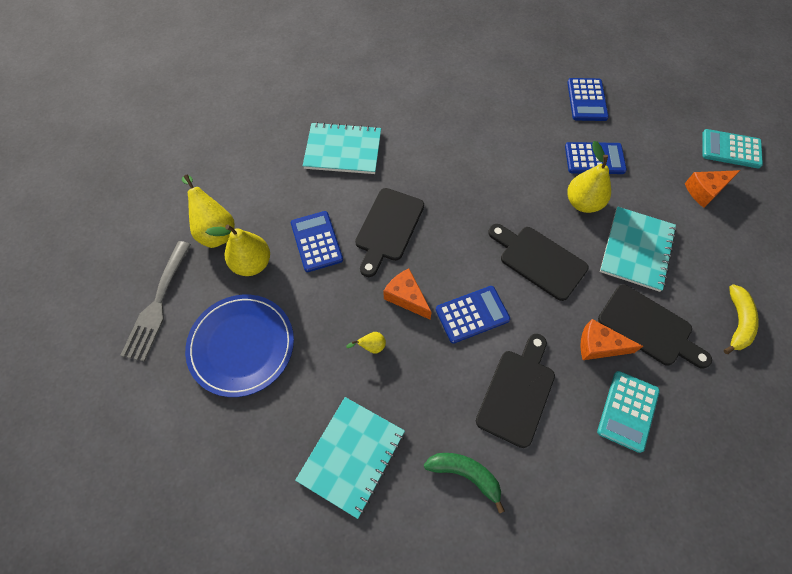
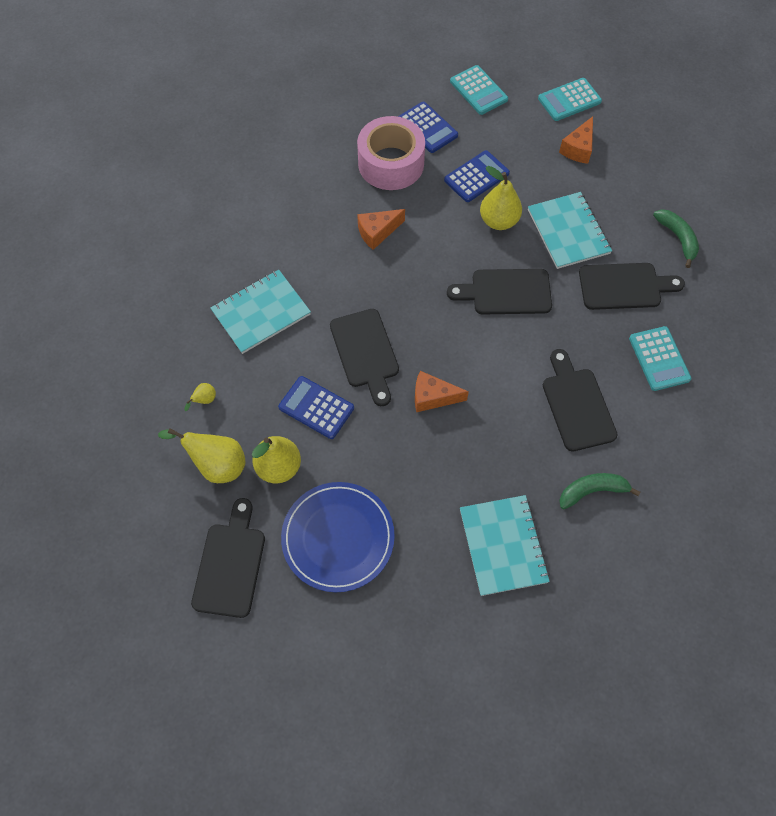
camera: 40 degrees left, 0 degrees up
grey fork [120,241,191,362] -> black cutting board [191,498,265,618]
yellow pear [346,332,386,354] -> yellow pear moved to [184,383,216,411]
blue calculator [436,286,510,344] -> none
orange cheese [581,319,643,360] -> orange cheese moved to [357,209,405,250]
yellow banana [724,284,759,354] -> green banana [653,209,699,268]
none -> pink tape [357,116,425,190]
none -> turquoise calculator [450,65,508,115]

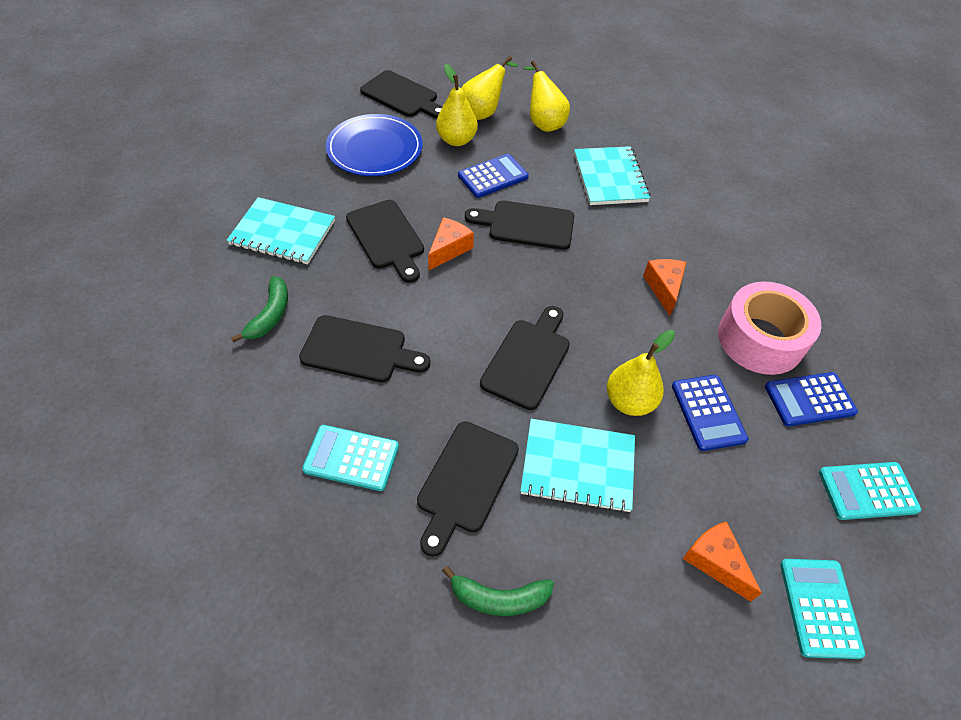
camera: 115 degrees right, 10 degrees down
yellow pear [184,383,216,411] -> yellow pear [523,60,570,132], size x2.15
none -> black cutting board [346,200,424,283]

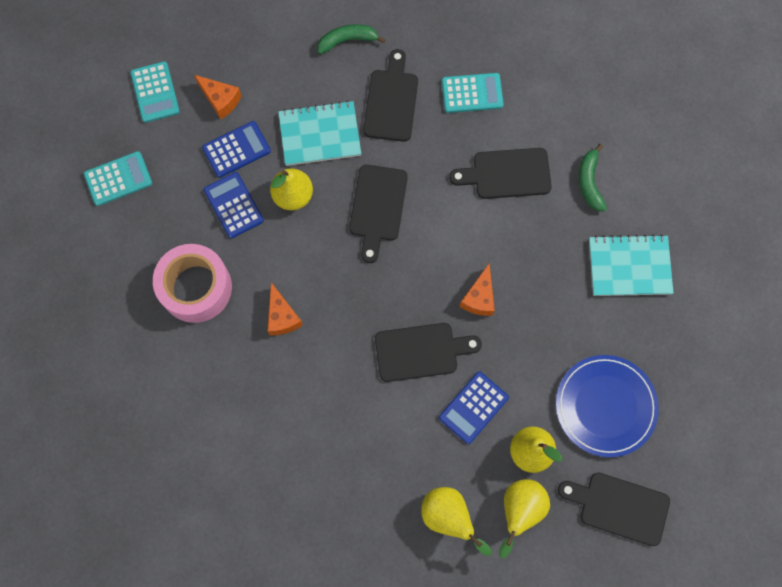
camera: 165 degrees right, 20 degrees up
black cutting board [346,200,424,283] -> none
turquoise notebook [574,146,650,205] -> none
blue calculator [765,372,858,426] -> blue calculator moved to [202,121,271,178]

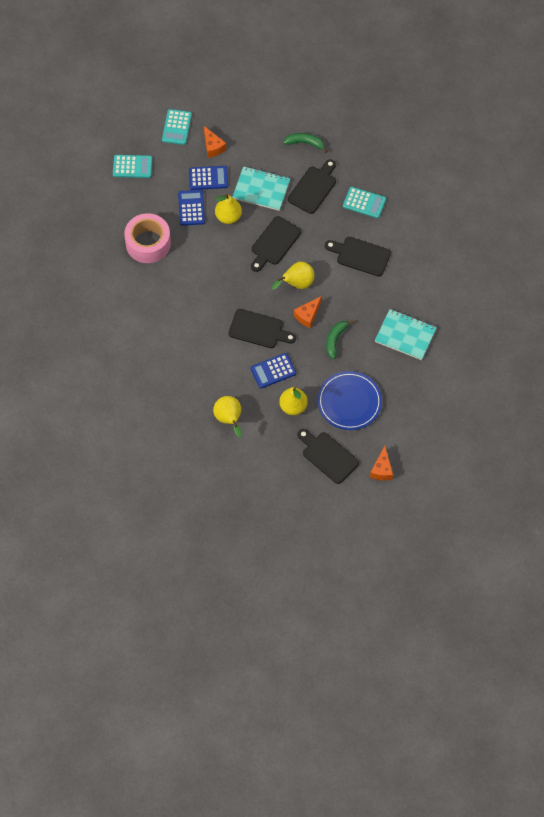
camera: 25 degrees right, 10 degrees down
orange cheese [267,283,303,335] -> orange cheese moved to [370,446,393,481]
yellow pear [499,479,550,559] -> yellow pear moved to [272,262,314,290]
green banana [579,144,607,211] -> green banana moved to [326,320,354,359]

